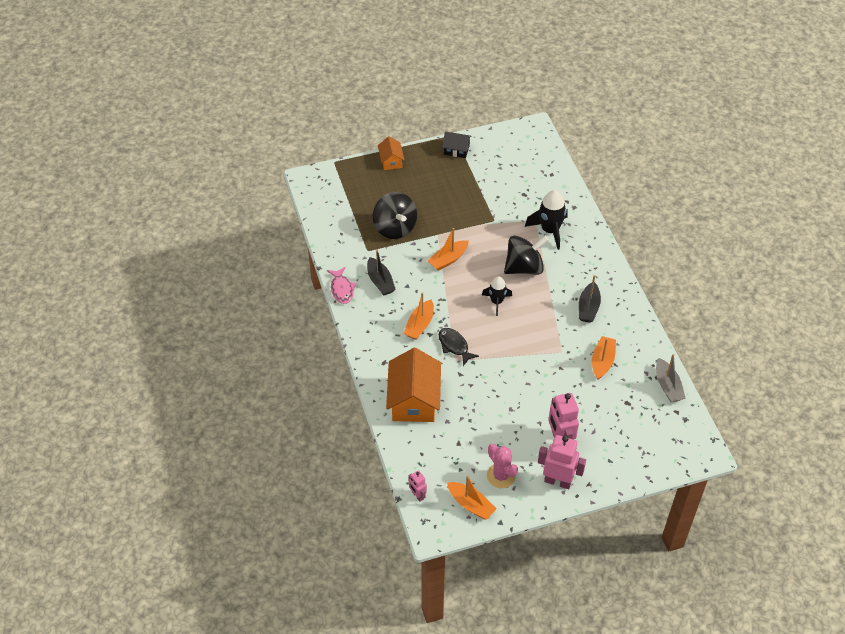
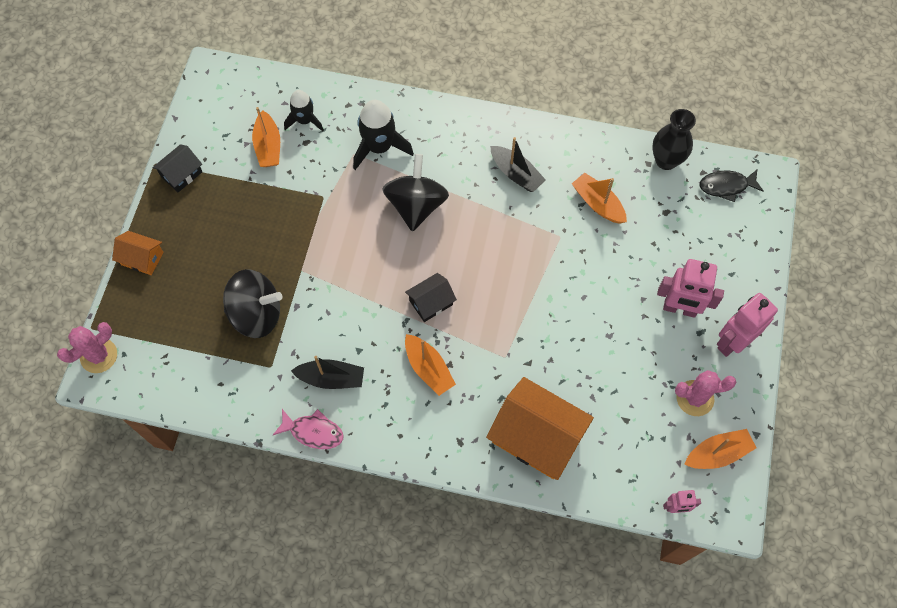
camera: 60 degrees left, 15 degrees up
orange boat [427,228,469,271] -> orange boat moved to [252,107,280,167]
black fish [438,328,479,366] -> black fish moved to [700,169,764,202]
black rocket [482,276,512,316] -> black rocket moved to [284,90,324,131]
grey boat [656,354,686,402] -> black vase [652,109,696,170]
none -> pink cactus [57,322,117,373]
none -> black house [405,273,457,322]

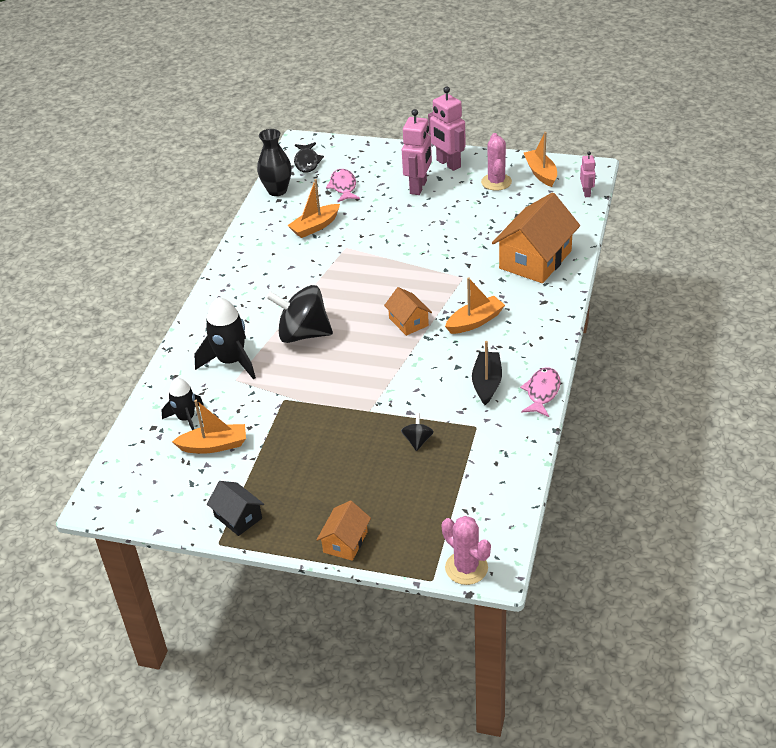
camera: 85 degrees left, 25 degrees down
black spinning top [223,269,282,338] -> black spinning top [401,413,434,451], size x0.45
black house [405,273,457,322] -> orange house [384,287,432,336]
black boat [490,137,546,192] -> none
none -> pink fish [326,169,360,203]

